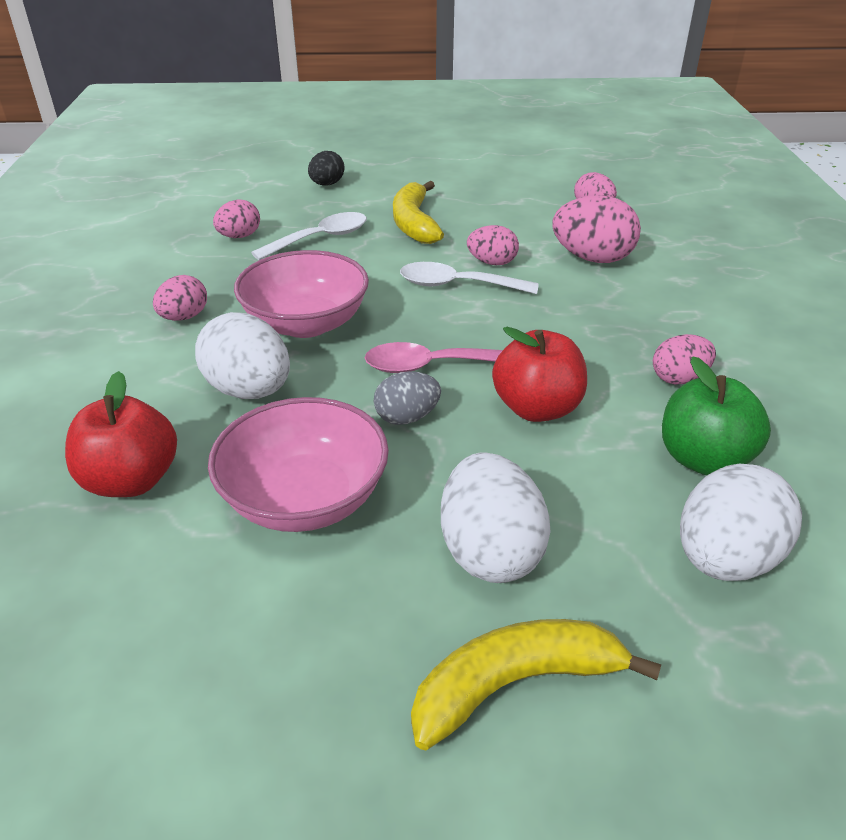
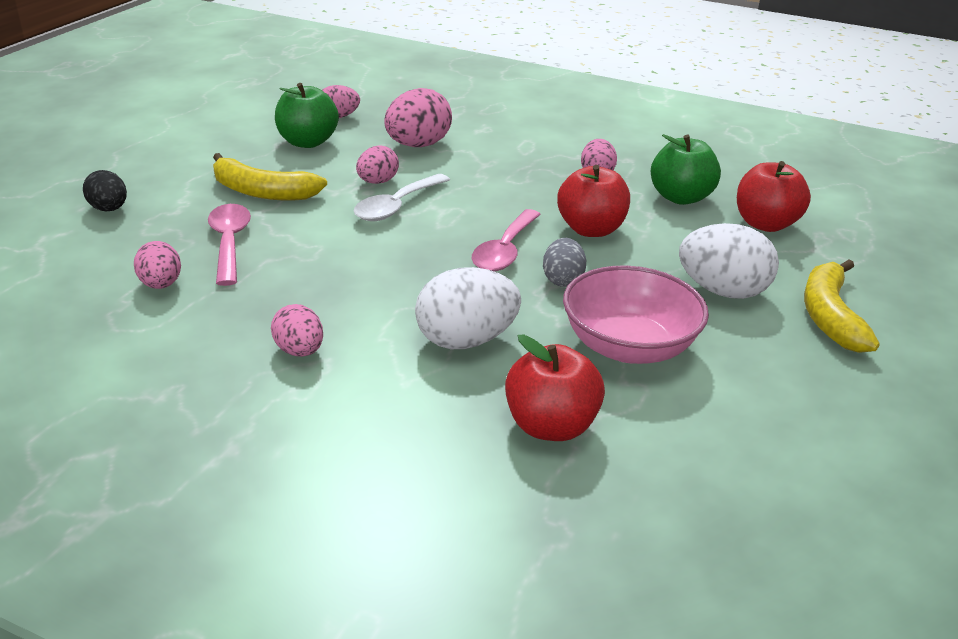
camera: 65 degrees left, 5 degrees down
pink bowl [234,250,369,338] -> none
white spoon [251,212,367,260] -> pink spoon [208,204,251,286]
white egg [680,463,802,581] -> red apple [737,161,811,232]
none -> green apple [275,83,339,148]

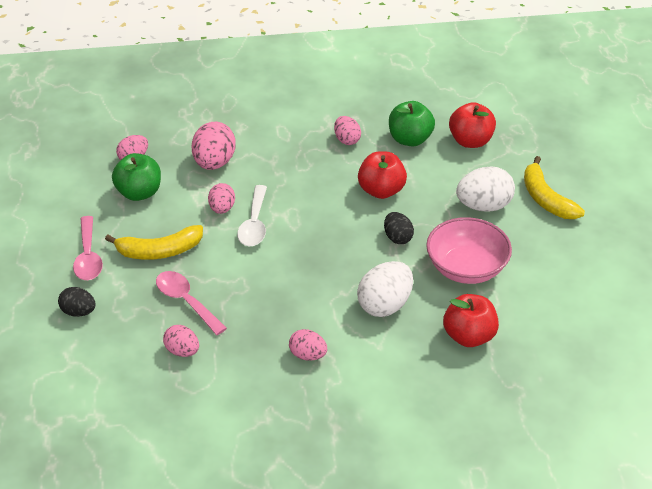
camera: 30 degrees left, 10 degrees up
pink spoon [471,209,541,271] -> pink spoon moved to [73,216,103,280]
grey egg [543,238,586,287] -> black egg [384,212,414,244]

